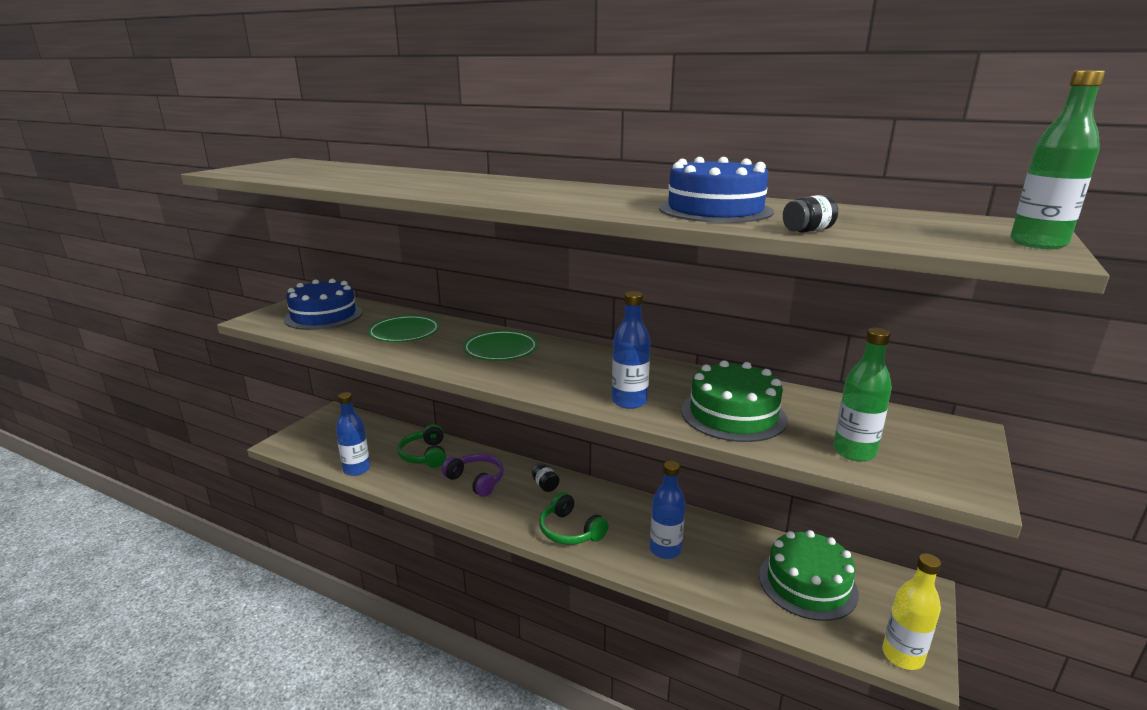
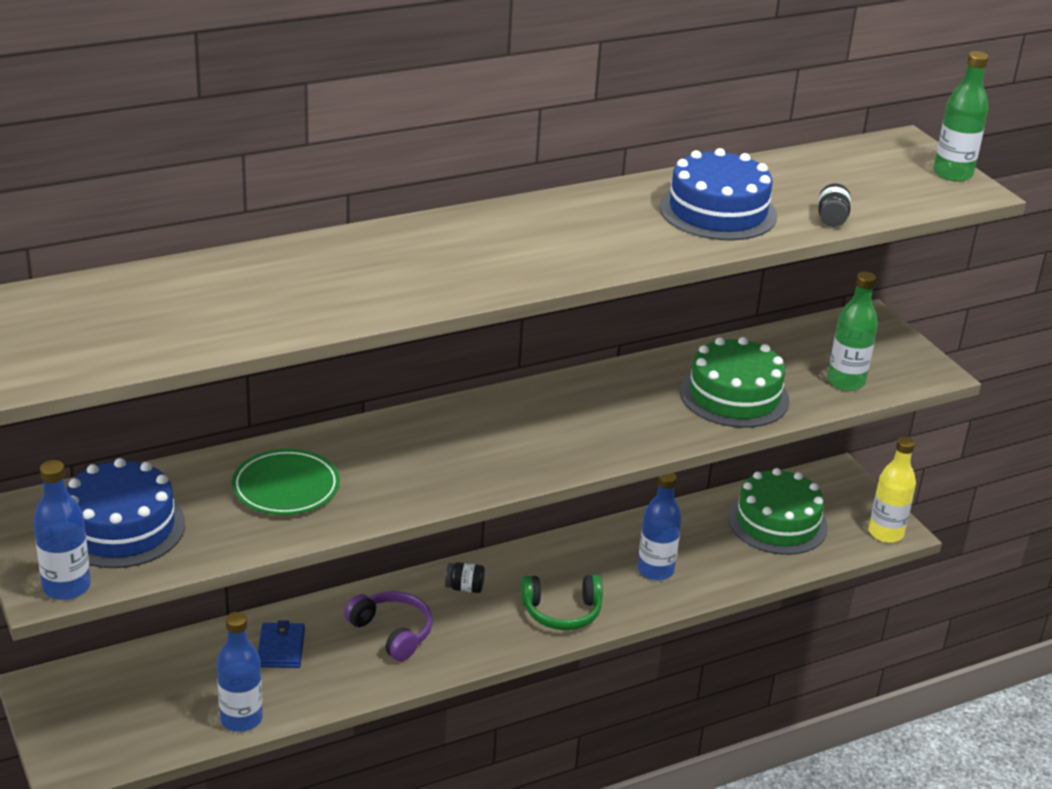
camera: 55 degrees left, 10 degrees up
green headphones [397,424,446,468] -> blue wallet [258,620,305,668]
purple headphones [442,454,504,497] -> purple headphones turned 60 degrees clockwise [344,591,433,661]
green plate [463,330,538,361] -> none
blue bottle [612,291,651,409] -> blue bottle moved to [33,460,91,600]

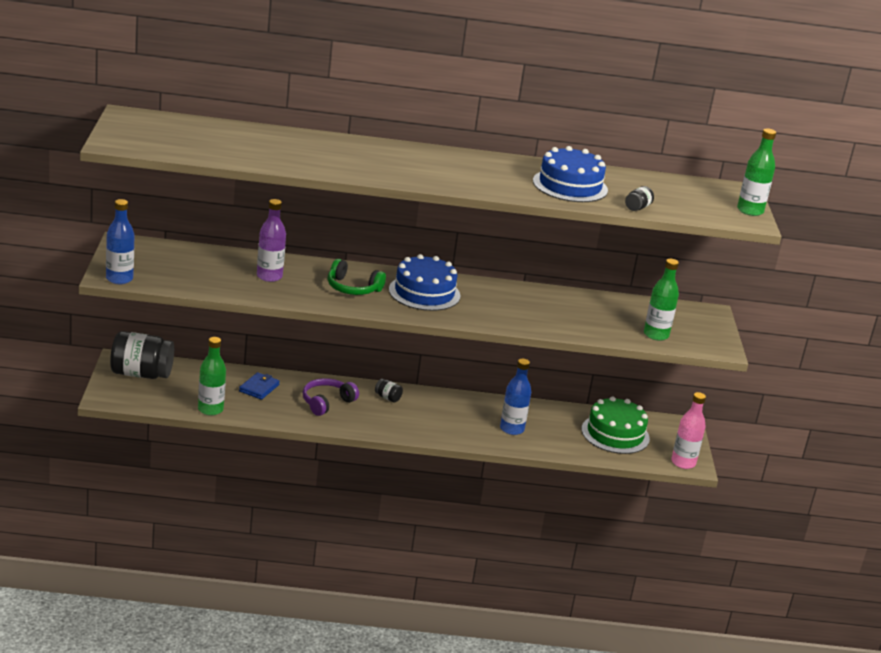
camera: 25 degrees right, 5 degrees down
blue cake [66,458,185,568] -> blue cake moved to [389,254,460,311]
blue bottle [217,612,263,732] -> green bottle [198,337,226,416]
green plate [232,449,340,515] -> purple bottle [257,199,286,282]
purple headphones [344,591,433,661] -> purple headphones turned 120 degrees counterclockwise [303,378,359,416]
green headphones [521,575,603,630] -> green headphones moved to [328,259,386,295]
green cake [680,337,789,428] -> none
yellow bottle [869,437,916,543] -> pink bottle [671,392,706,469]
none -> black jar [110,331,174,379]

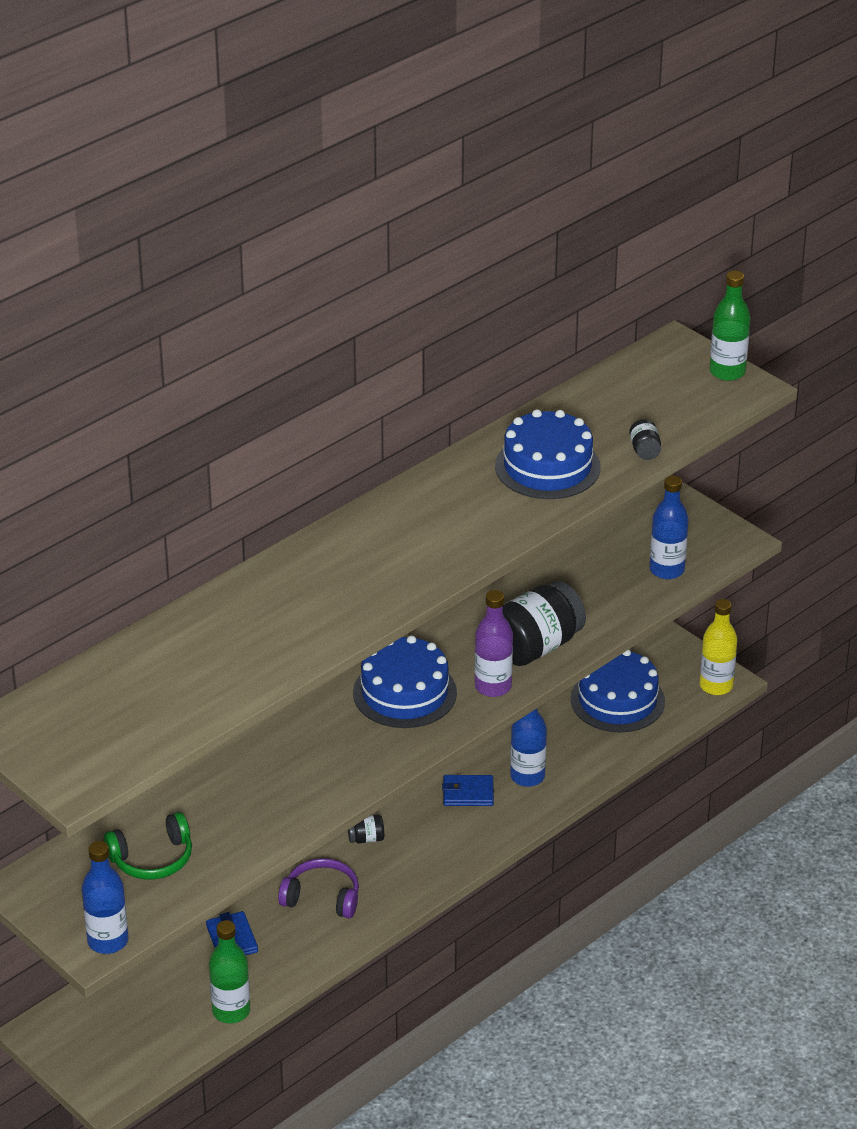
camera: 40 degrees left, 10 degrees up
black jar [110,331,174,379] -> black jar moved to [503,581,586,666]
purple bottle [257,199,286,282] -> purple bottle moved to [474,590,513,697]
purple headphones [303,378,359,416] -> purple headphones turned 105 degrees clockwise [278,858,359,918]
green headphones [328,259,386,295] -> green headphones moved to [104,812,192,879]
green cake [582,396,650,454] -> blue cake [571,650,665,732]
green bottle [644,259,679,341] -> blue bottle [649,476,689,579]
pink bottle [671,392,706,469] -> yellow bottle [700,599,737,695]
none -> blue wallet [442,775,494,806]

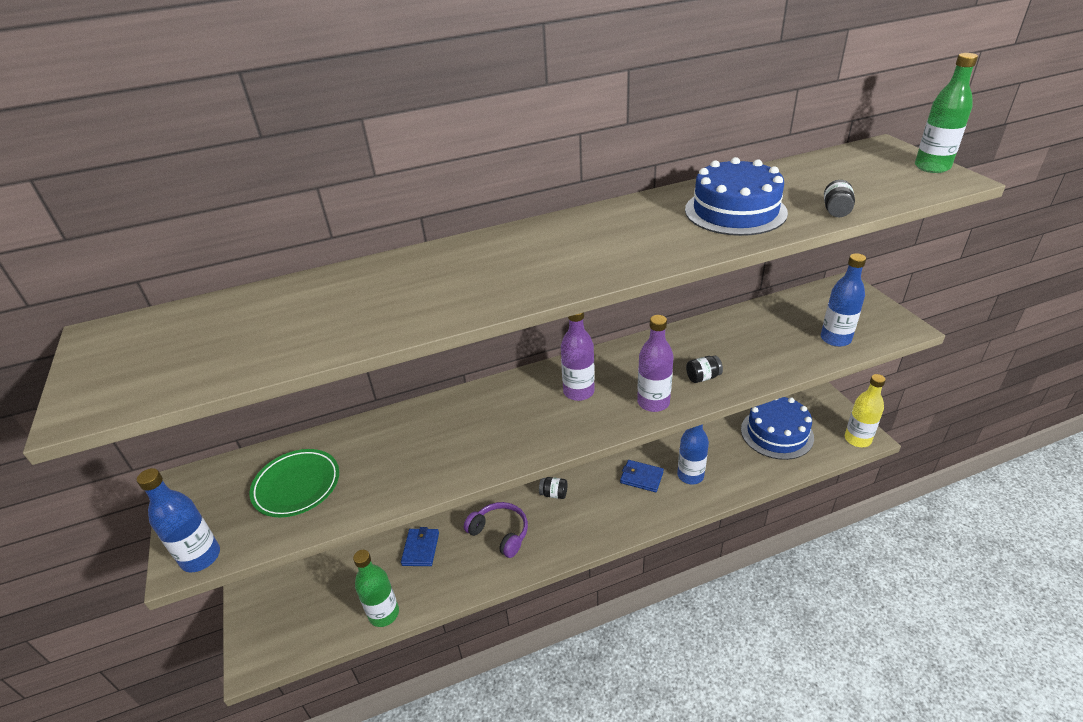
camera: 25 degrees right, 0 degrees up
green headphones [104,812,192,879] -> green plate [250,449,339,517]
blue cake [353,635,457,728] -> purple bottle [561,312,595,401]
black jar [503,581,586,666] -> black jar [686,356,723,383], size x0.43

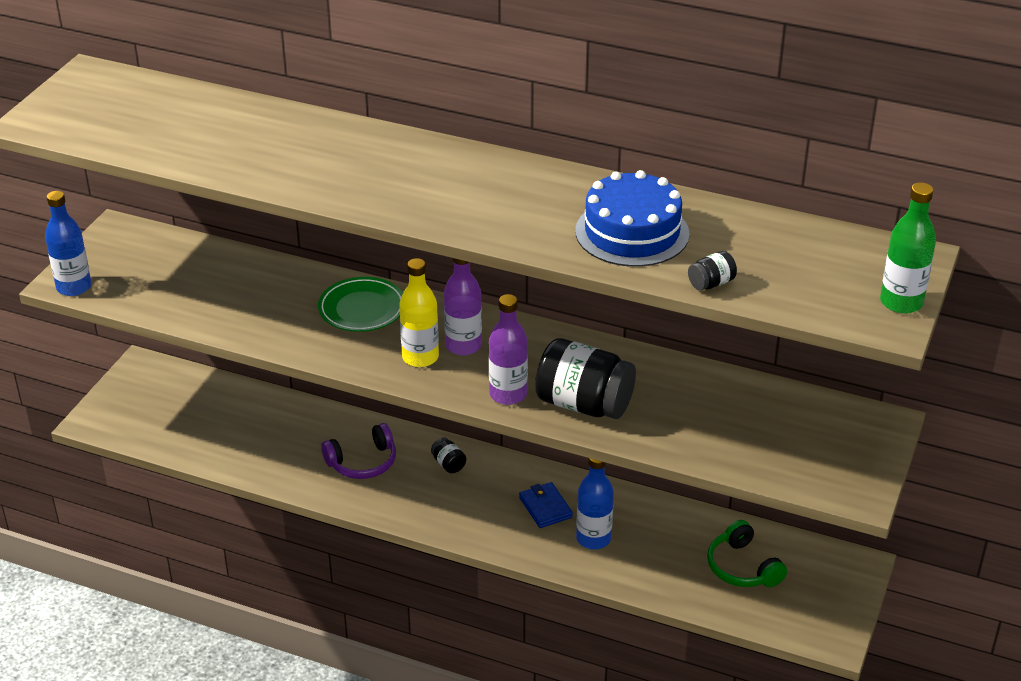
camera: 40 degrees right, 0 degrees up
green plate [250,449,339,517] -> green plate moved to [318,277,403,332]
green bottle [353,550,399,627] -> none
blue wallet [401,527,439,566] -> none
purple headphones [464,502,528,558] -> purple headphones turned 75 degrees clockwise [321,423,396,479]
black jar [686,356,723,383] -> black jar [535,338,636,419], size x2.34
blue cake [741,397,814,460] -> green headphones [707,520,787,587]
blue bottle [821,253,866,347] -> none
yellow bottle [845,374,886,447] -> yellow bottle moved to [399,258,439,367]

